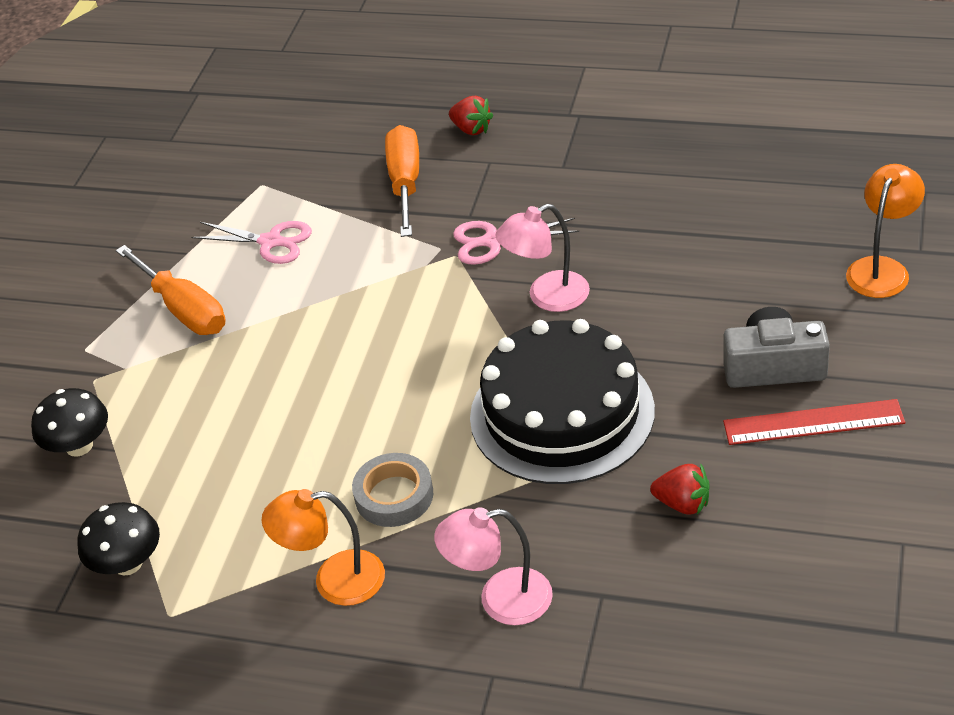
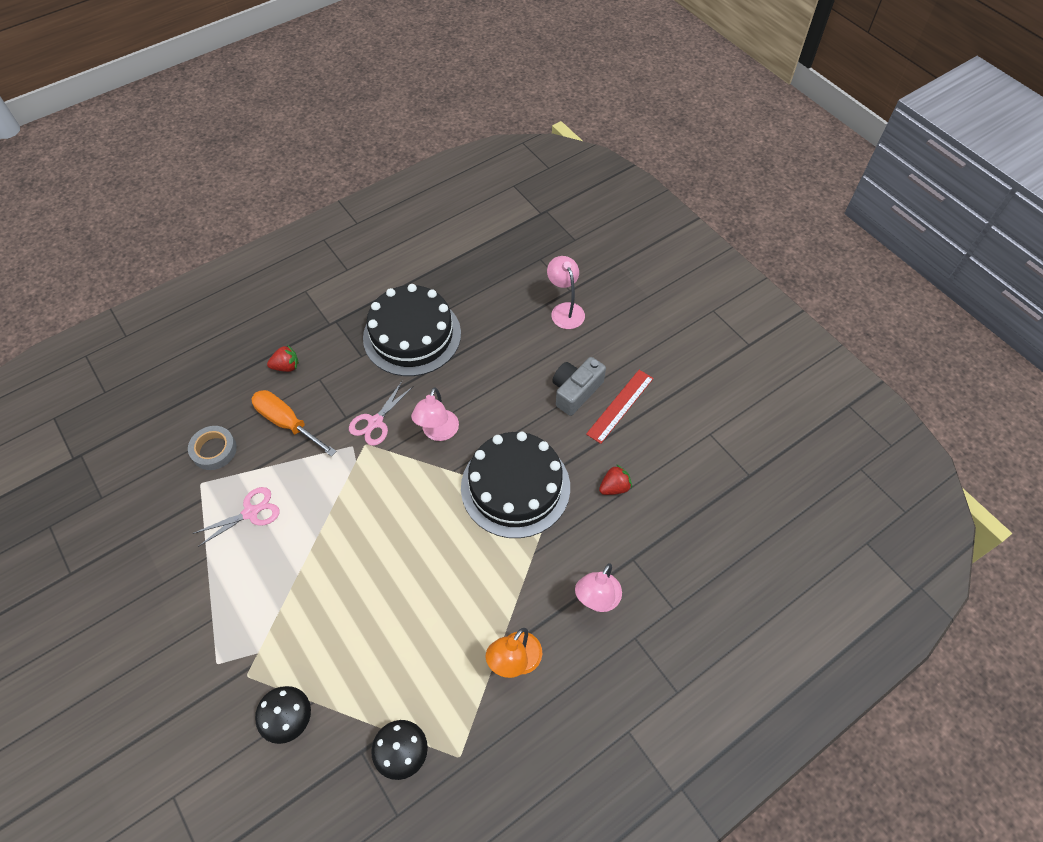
camera: 55 degrees left, 15 degrees up
orange screwdriver [116,245,226,335] -> none
grey tape [352,453,433,527] -> grey tape moved to [188,426,237,470]
orange lamp [846,164,925,298] -> pink lamp [547,256,585,329]
none -> black cake [363,284,461,376]

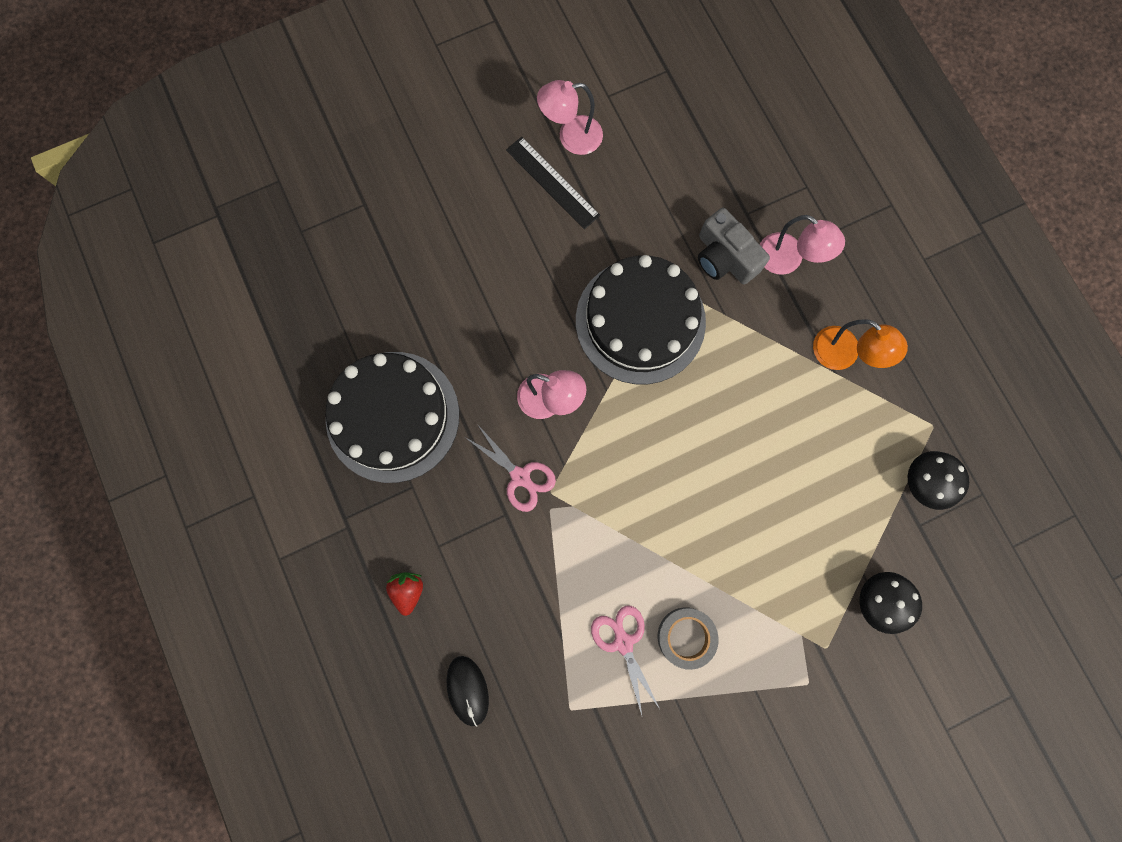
camera: 80 degrees left, 20 degrees up
grey tape [188,426,237,470] -> grey tape moved to [658,607,719,670]
orange screwdriver [251,390,337,457] -> none
pink lamp [547,256,585,329] -> pink lamp moved to [537,80,603,155]
grey camera [552,357,606,416] -> grey camera moved to [698,208,770,284]
red ruler [586,370,654,444] -> black ruler [506,137,600,229]
red strawberry [599,464,632,495] -> none
none -> black mouse [447,656,489,727]

